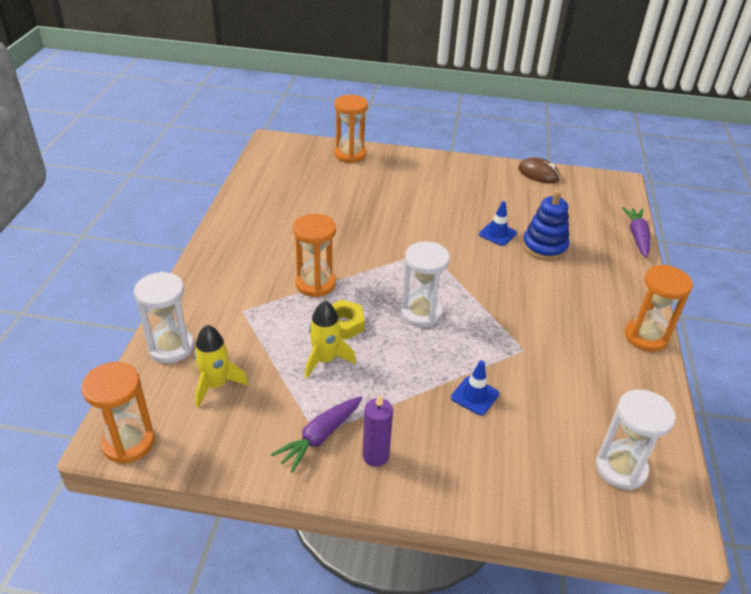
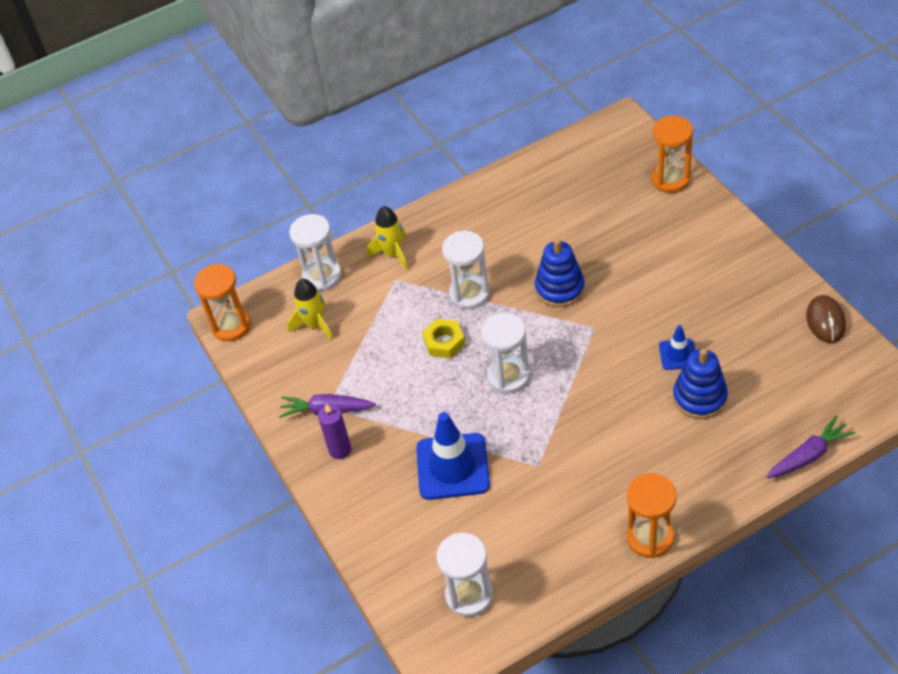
camera: 60 degrees right, 10 degrees up
orange hourglass [293,214,336,297] -> white hourglass [442,231,490,309]
yellow rocket [305,301,356,379] -> yellow rocket moved to [367,206,408,270]
blue traffic cone [451,360,499,415] -> blue traffic cone [416,412,490,500], size x1.92
none -> blue stacking toy [535,239,585,307]

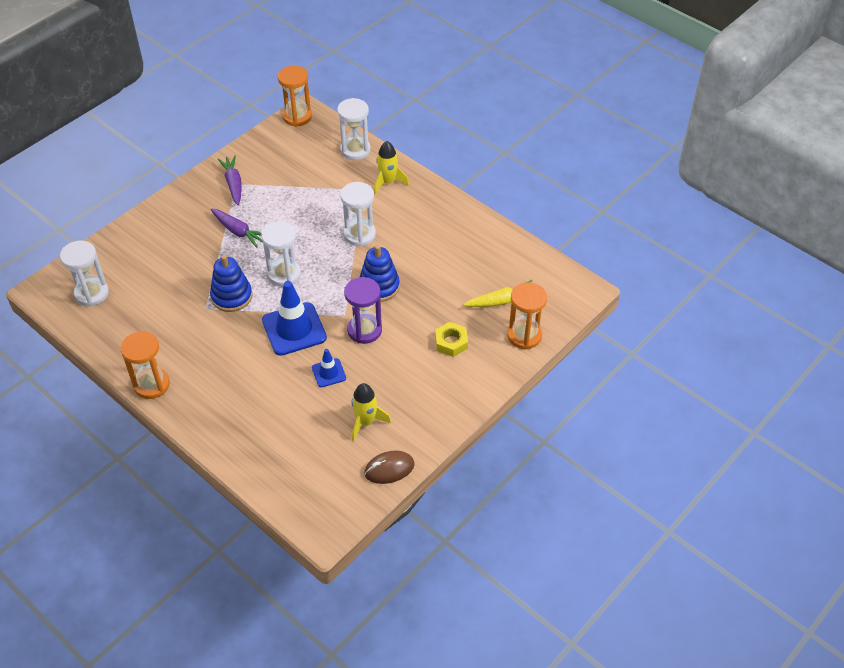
camera: 65 degrees right, 0 degrees up
yellow rocket [287,279,333,341] -> yellow rocket moved to [351,383,391,441]
purple candle [318,404,351,459] -> none
blue traffic cone [416,412,490,500] -> blue traffic cone moved to [262,281,327,356]
yellow nut [422,319,465,358] -> yellow nut moved to [435,322,468,357]
blue stacking toy [673,348,728,419] -> blue stacking toy moved to [210,255,252,312]
purple carrot [767,415,856,478] -> purple carrot moved to [211,208,263,248]
none -> purple hourglass [344,277,382,344]
none -> yellow carrot [463,280,532,307]

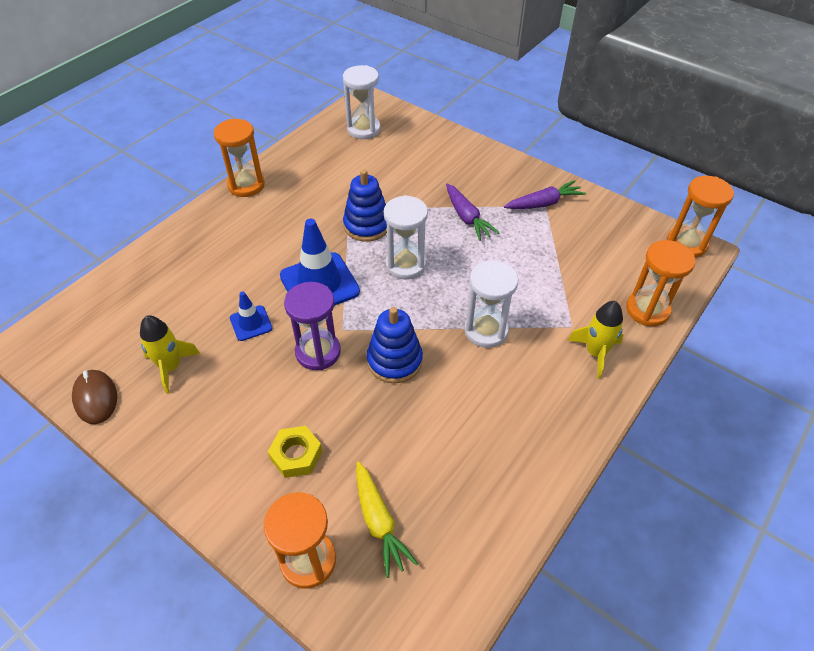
camera: 85 degrees right, 0 degrees up
purple carrot [211,208,263,248] -> purple carrot turned 60 degrees counterclockwise [446,184,500,241]
white hourglass [337,98,371,160] -> orange hourglass [626,240,695,326]

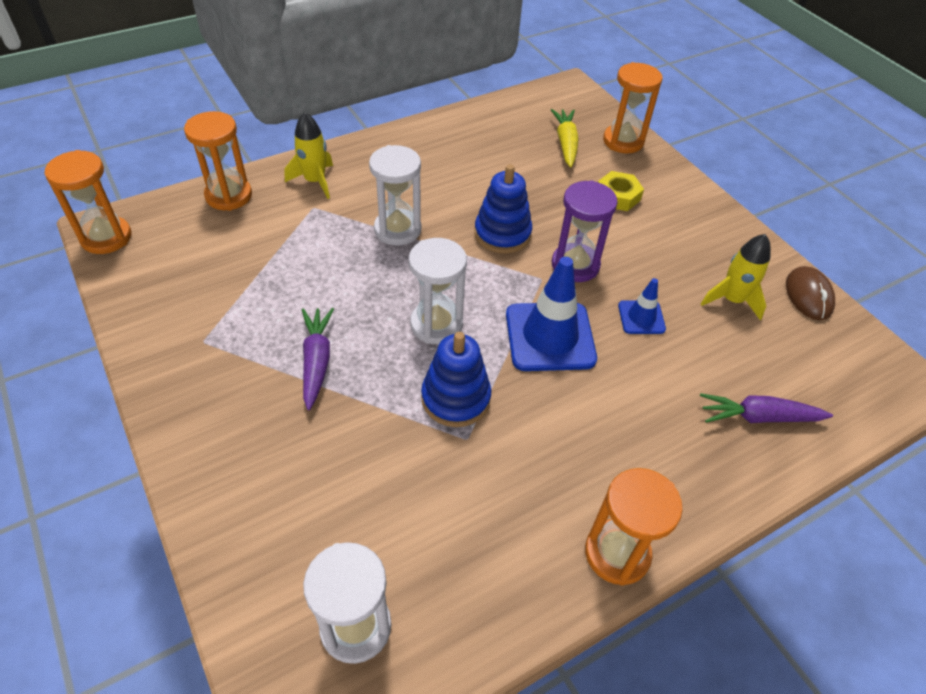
camera: 160 degrees left, 0 degrees up
purple carrot [504,180,586,209] -> purple carrot moved to [700,393,833,423]

